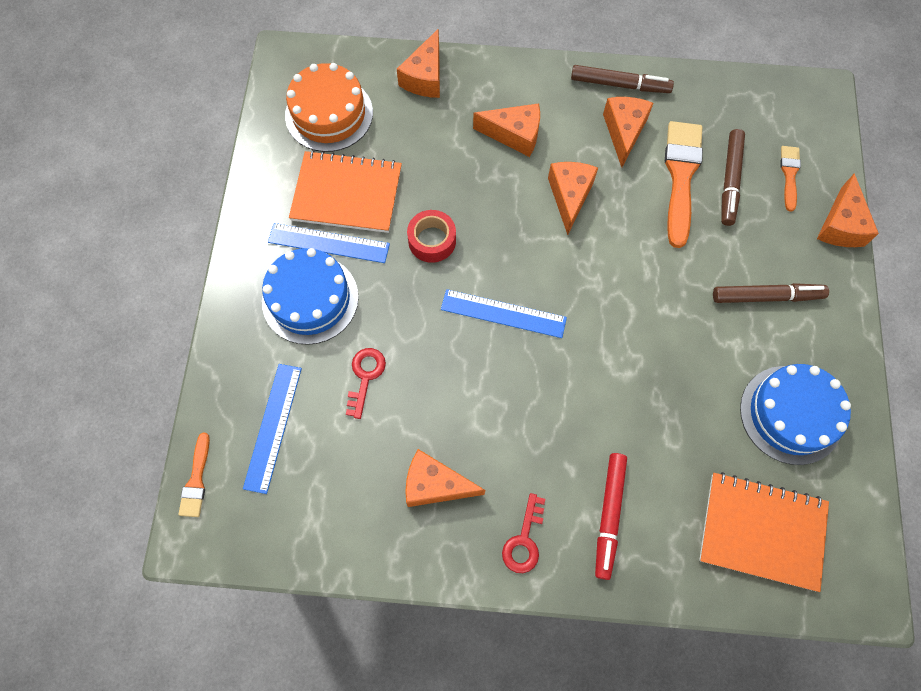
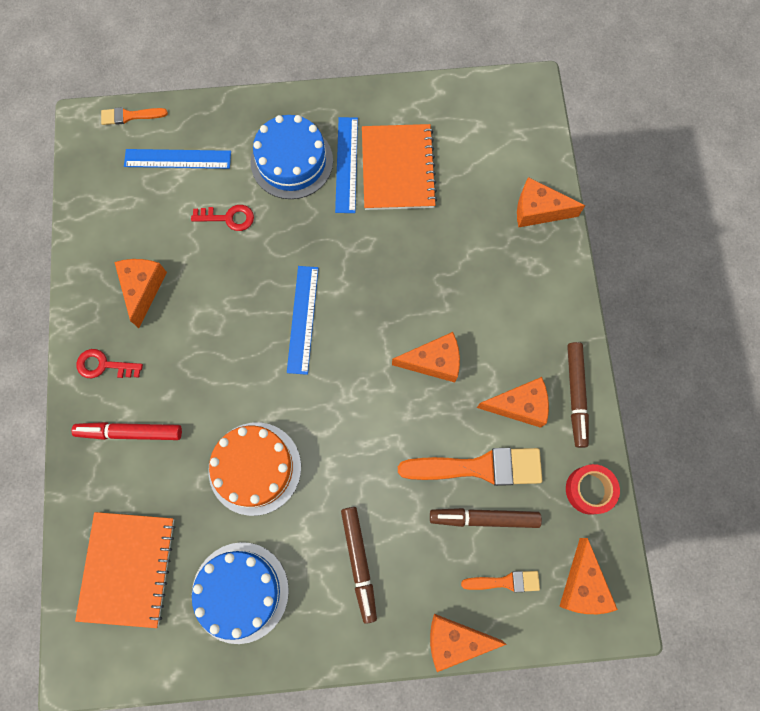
camera: 80 degrees right, 5 degrees up
orange cake [285,63,373,152] -> orange cake moved to [208,423,301,516]
red tape [407,210,456,263] -> red tape moved to [566,464,620,515]
orange cheese [473,103,540,157] -> orange cheese moved to [559,538,618,614]

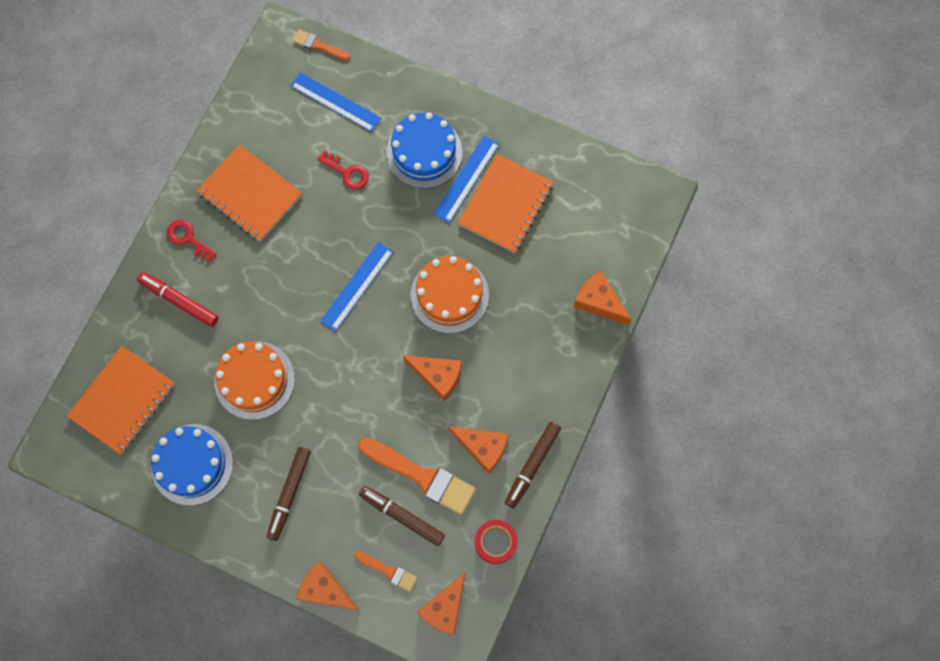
camera: 30 degrees right, 0 degrees up
orange cheese [114,259,167,328] -> orange notebook [197,144,302,242]
none -> orange cake [411,256,489,333]

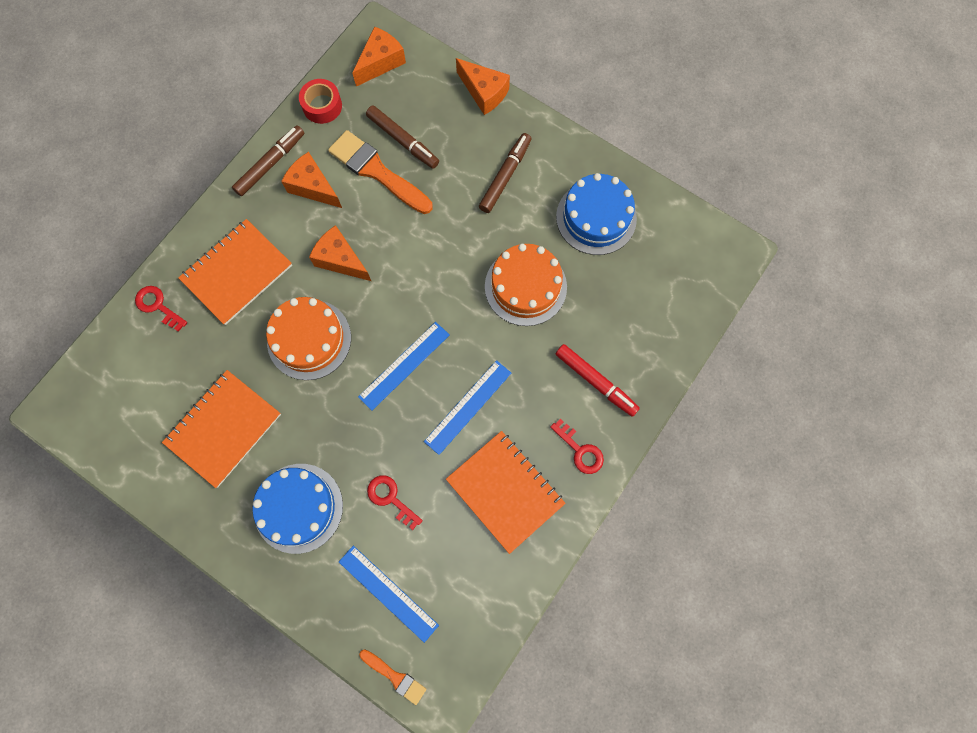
camera: 170 degrees left, 0 degrees up
orange notebook [67,346,175,454] -> orange notebook moved to [178,219,292,325]
orange brush [354,551,417,592] -> none
blue ruler [434,135,499,223] -> blue ruler moved to [424,360,511,455]
orange cheese [574,271,632,325] -> red key [135,286,188,332]

